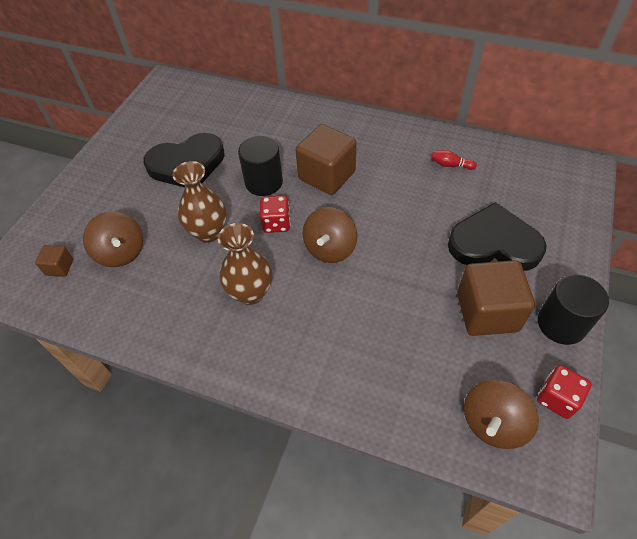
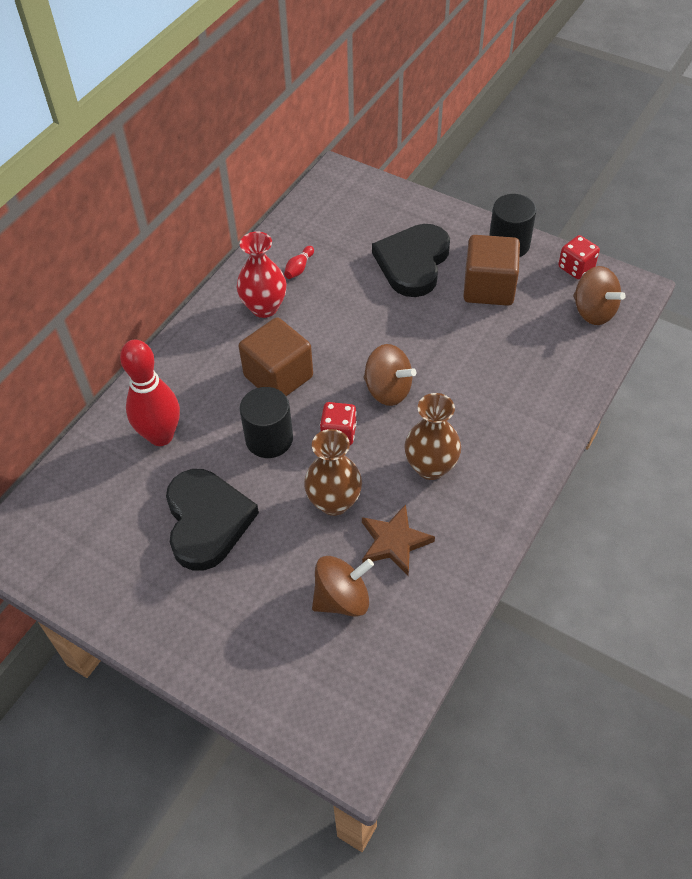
camera: 80 degrees left, 0 degrees up
brown cube [35,245,73,277] -> none
none -> red bowling pin [120,340,180,446]
none -> red vase [236,232,287,318]
none -> brown star [362,504,435,576]

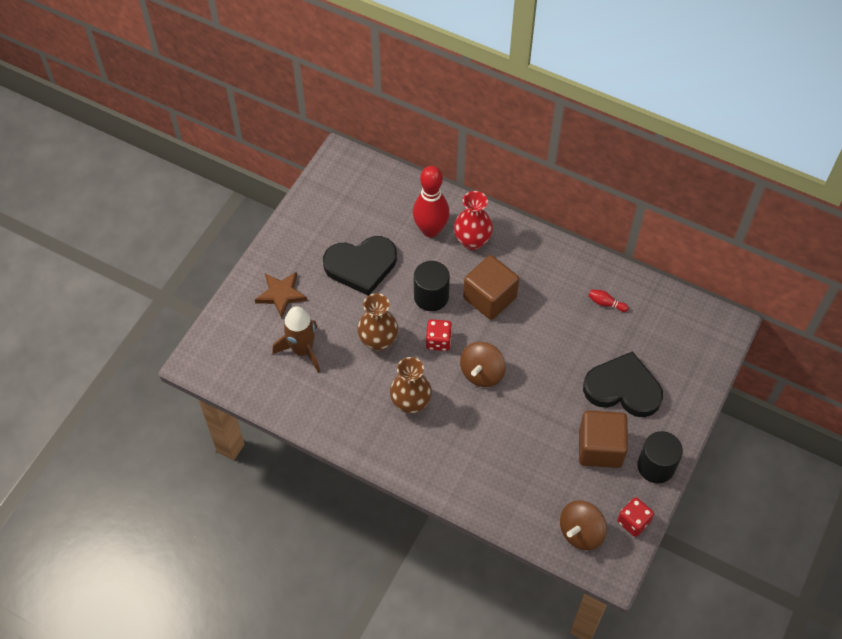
camera: 85 degrees right, 5 degrees up
red vase [236,232,287,318] -> red vase moved to [454,191,493,250]
brown spinning top [312,556,374,617] -> brown rocket [273,306,320,373]
brown star [362,504,435,576] -> brown star moved to [255,272,307,318]

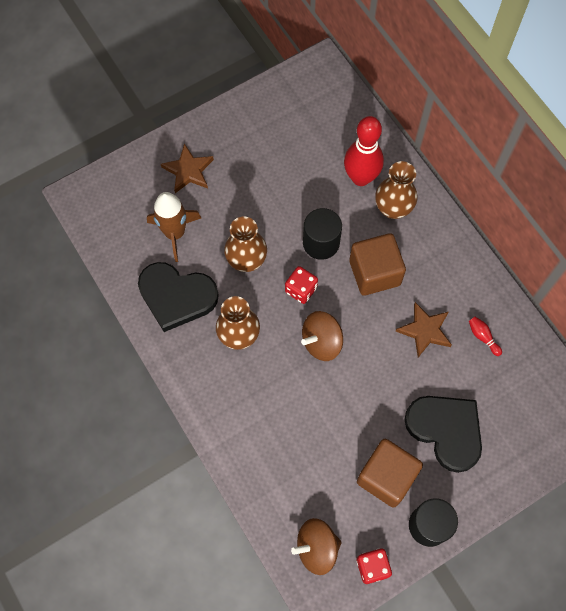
camera: 30 degrees right, 10 degrees up
black heart [323,236,397,296] -> black heart moved to [138,262,219,332]
red vase [454,191,493,250] -> brown vase [375,161,417,219]
none -> brown star [396,302,452,357]

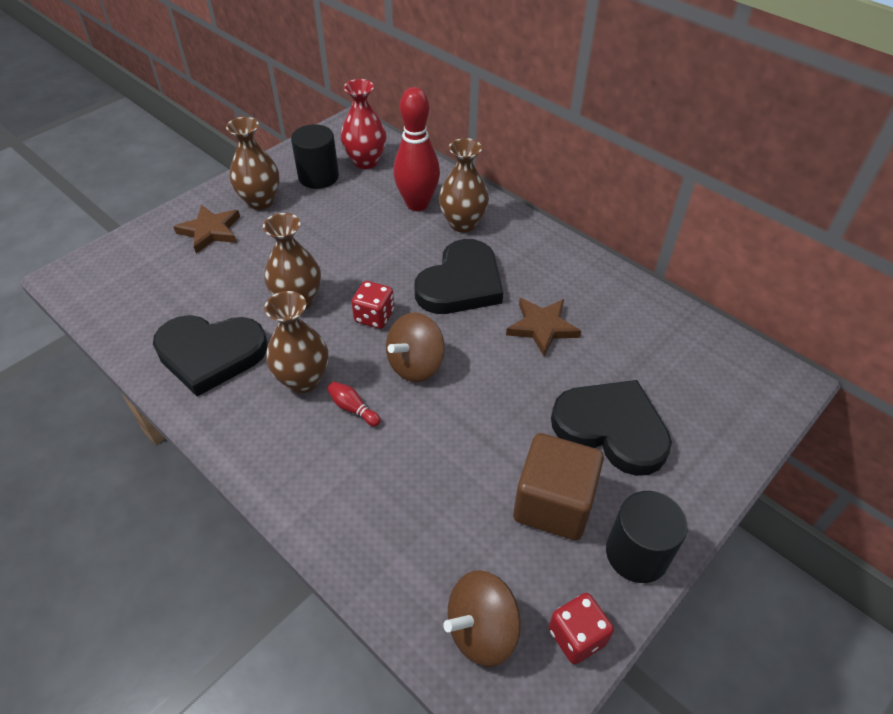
camera: 15 degrees left, 20 degrees down
brown rocket [147,192,201,262] -> none
black cylinder [303,208,342,260] -> black cylinder moved to [291,124,339,189]
brown cube [349,233,406,296] -> black heart [415,239,503,314]
red bowling pin [469,317,502,356] -> red bowling pin moved to [327,381,381,426]
none -> brown vase [226,117,280,210]
none -> red vase [341,79,387,169]

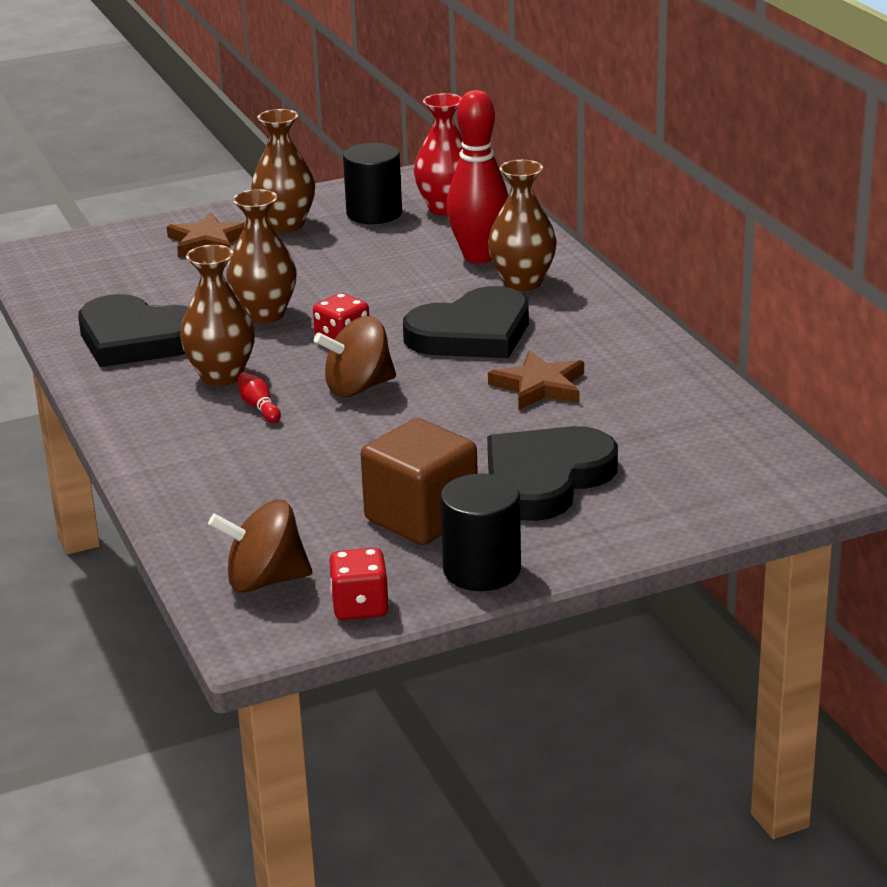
camera: 25 degrees right, 20 degrees down
black heart [551,380,672,476] -> black heart turned 105 degrees counterclockwise [487,426,618,521]

